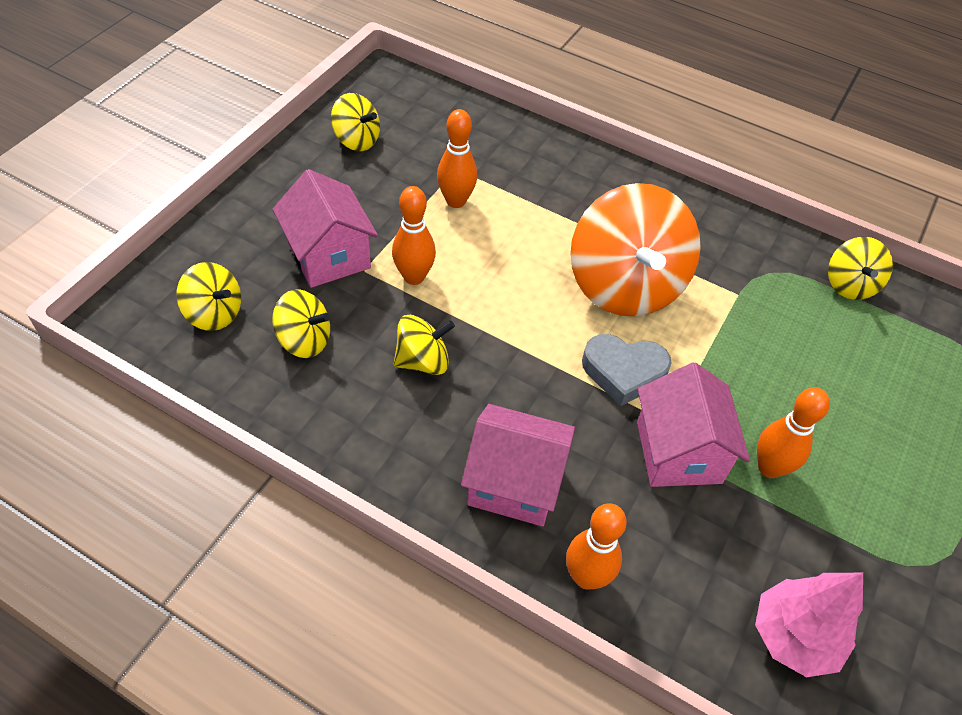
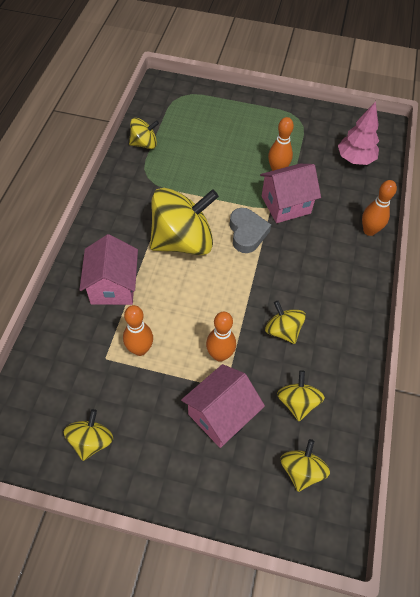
camera: 105 degrees left, 5 degrees up
pink house [461,404,575,526] -> pink house moved to [79,234,138,305]
orange spinning top [570,183,701,316] -> yellow spinning top [150,188,219,255]

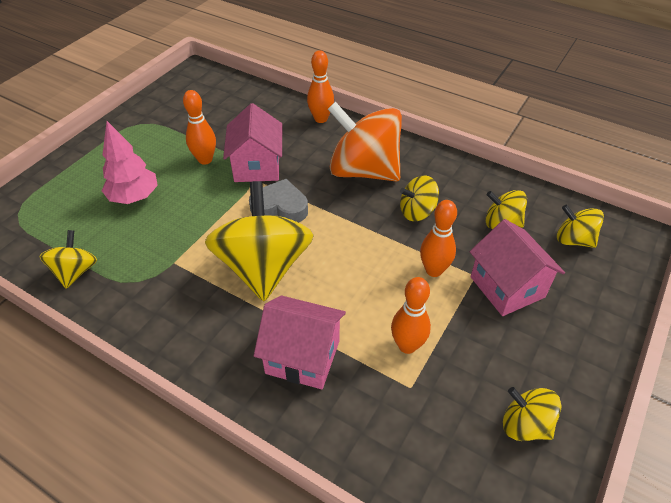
camera: 70 degrees left, 10 degrees down
pink tree [338,101,379,165] -> pink tree moved to [102,121,158,204]
none -> orange spinning top [328,102,402,181]

